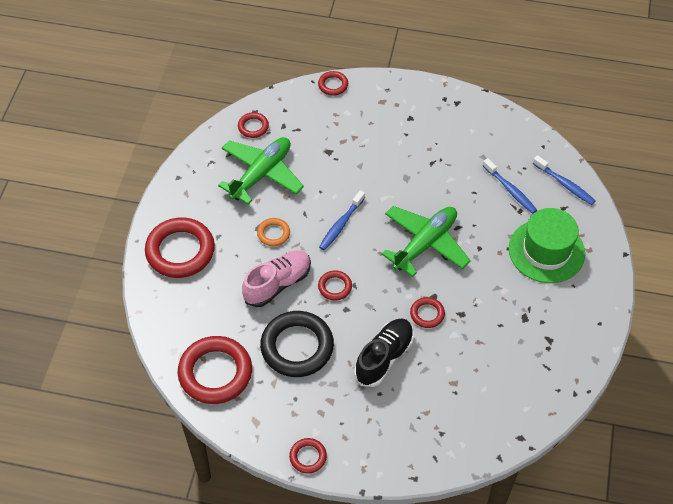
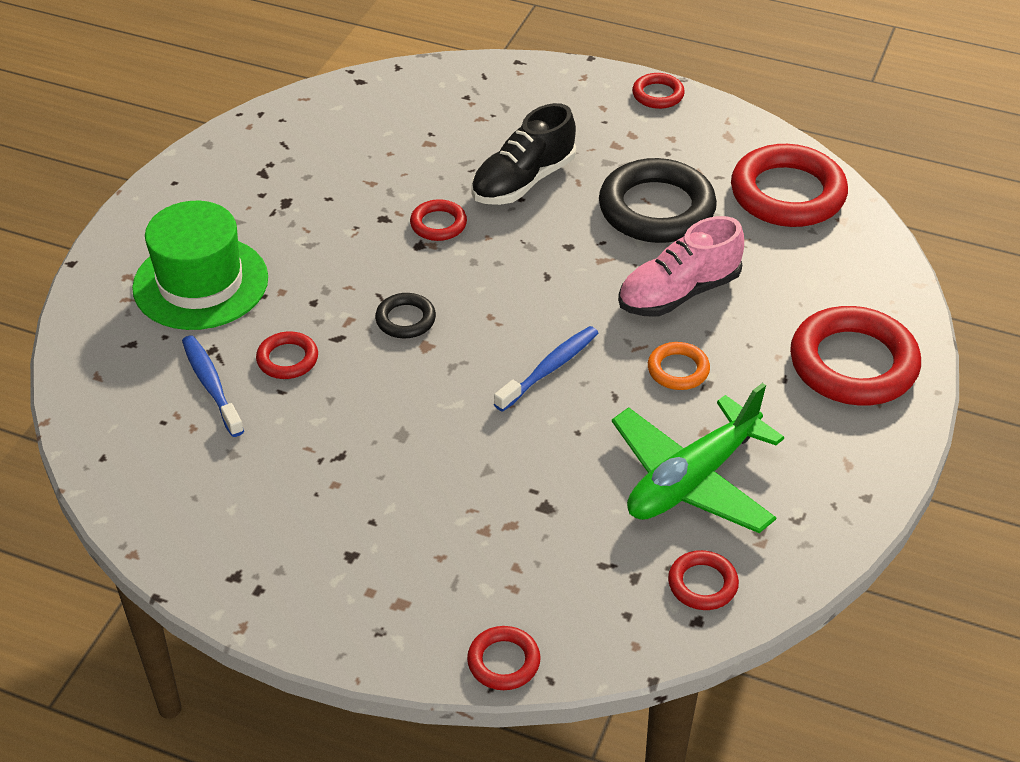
camera: 170 degrees left, 10 degrees down
red ring [318,270,352,301] -> red ring moved to [256,331,318,379]
green plane [382,206,471,277] -> black ring [375,293,436,338]
blue toothbrush [533,155,595,205] -> none

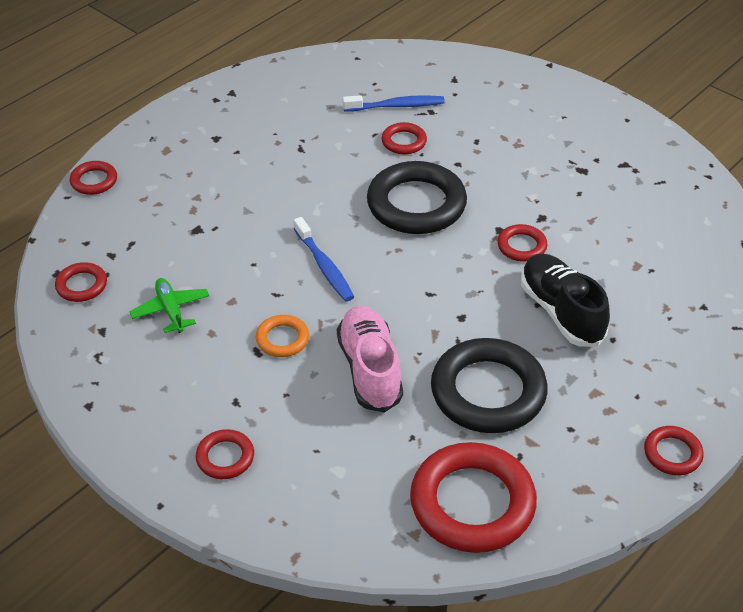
camera: 110 degrees right, 0 degrees up
green hat [132,201,268,330] -> none
black ring [375,293,436,338] -> black ring [367,161,467,234], size x2.08
green plane [612,383,784,533] -> green plane [129,278,209,333], size x0.51
red ring [790,306,921,406] -> red ring [196,429,254,479], size x0.48

